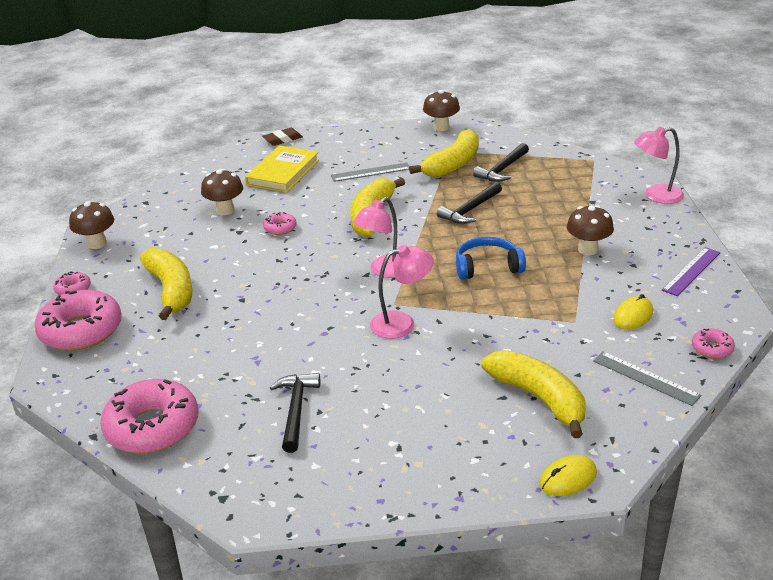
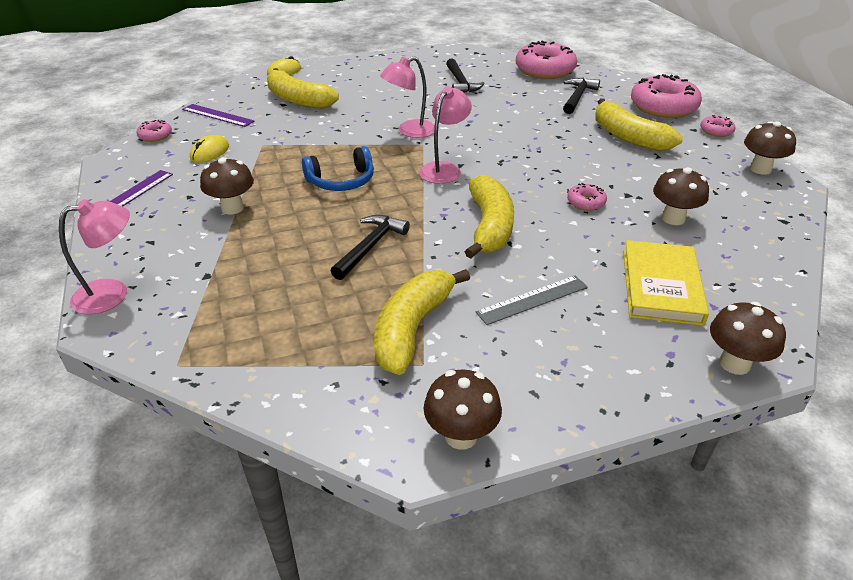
camera: 165 degrees right, 5 degrees up
brown eraser [262,128,303,146] -> brown mushroom [710,302,786,375]
black hammer [473,143,529,182] -> black hammer moved to [563,78,600,114]
grey ruler [593,351,702,406] -> purple ruler [182,104,254,127]

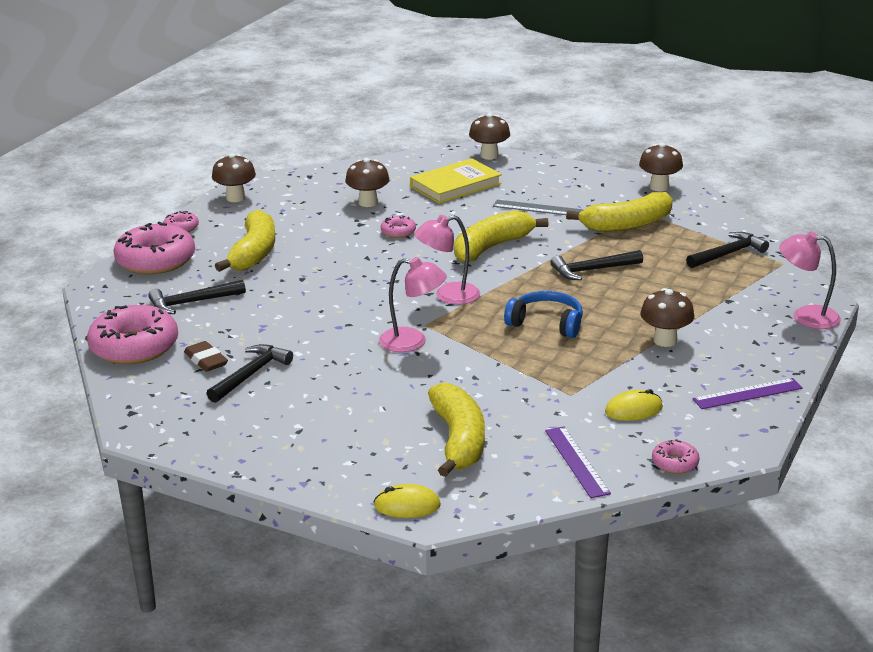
camera: 135 degrees left, 10 degrees down
none -> brown eraser [184,341,228,372]
none -> black hammer [686,232,769,268]

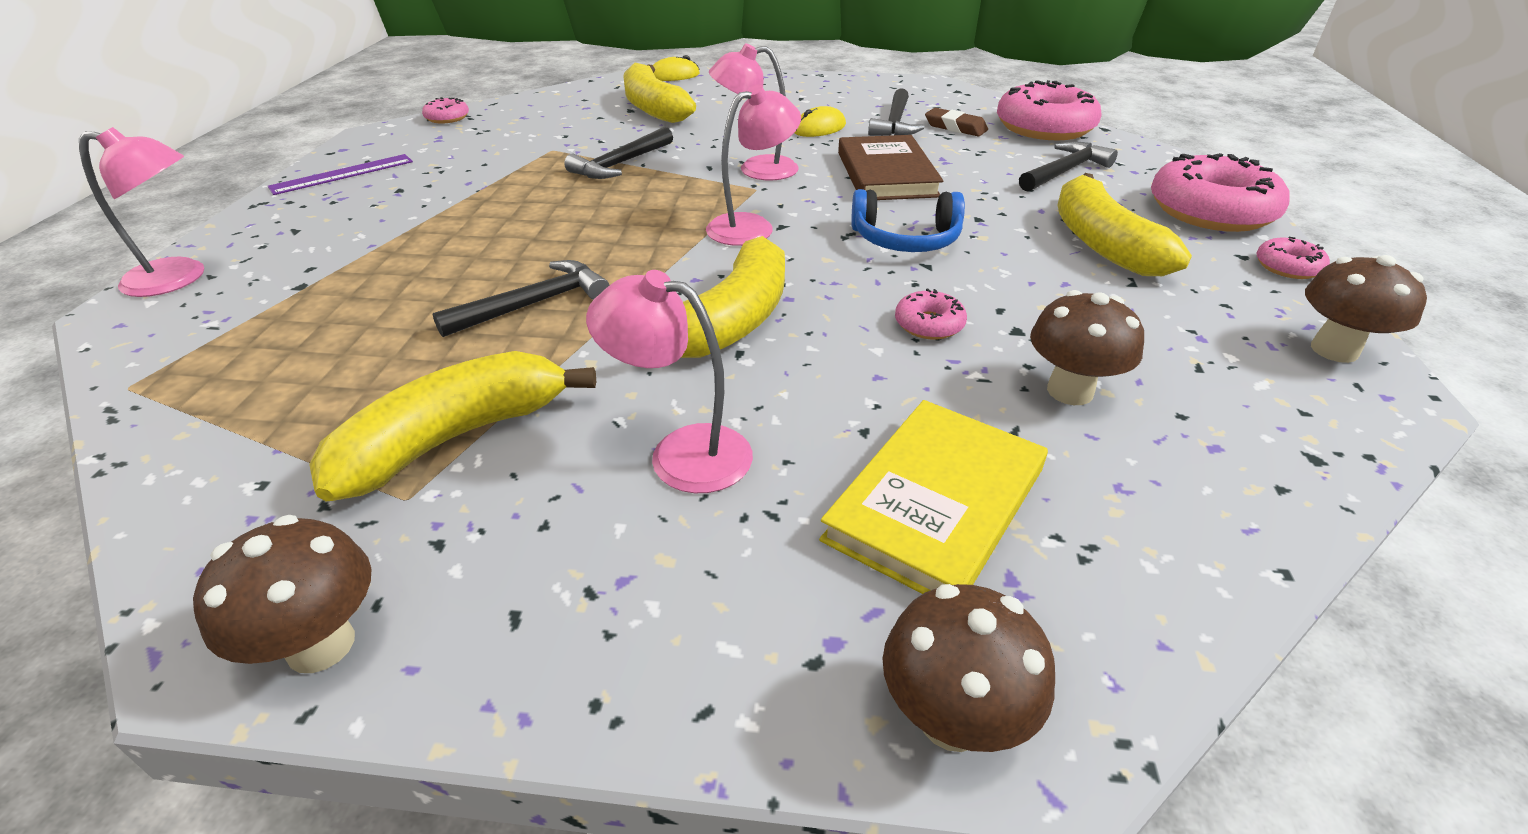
camera: 160 degrees right, 10 degrees up
grey ruler [493,200,583,215] -> pink lamp [586,270,753,493]
blue headphones [504,291,583,338] -> blue headphones moved to [851,189,965,252]
purple ruler [545,426,611,498] -> none
yellow mouse [605,389,663,421] -> yellow mouse moved to [794,106,846,137]
brown mushroom [640,288,694,347] -> none
black hammer [686,232,769,268] -> black hammer moved to [564,127,673,179]
none -> brown book [838,135,943,200]

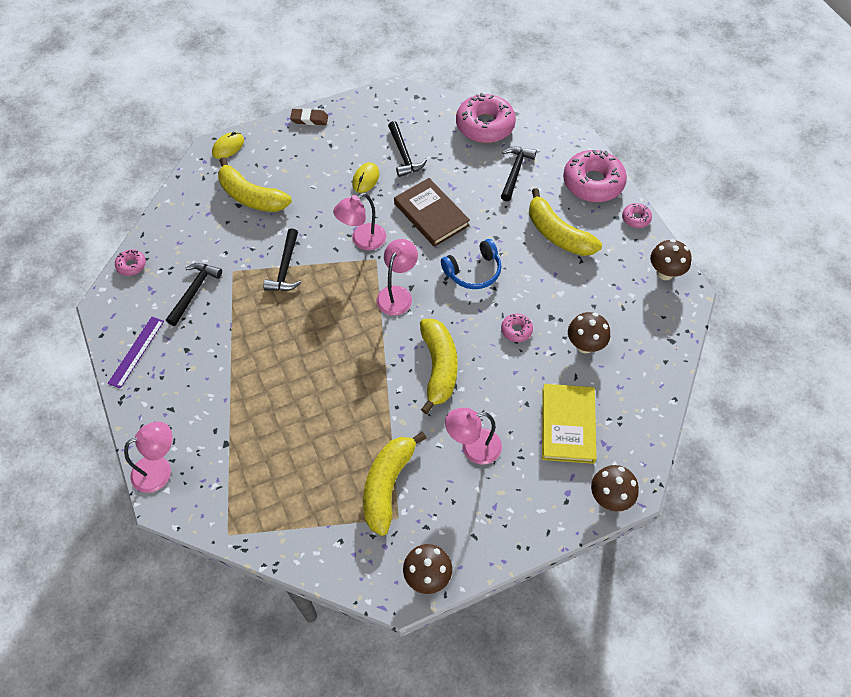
camera: 30 degrees left, 20 degrees up
black hammer [432,260,609,337] -> black hammer moved to [166,263,222,326]
brown eraser [925,108,988,136] -> brown eraser moved to [290,108,328,125]

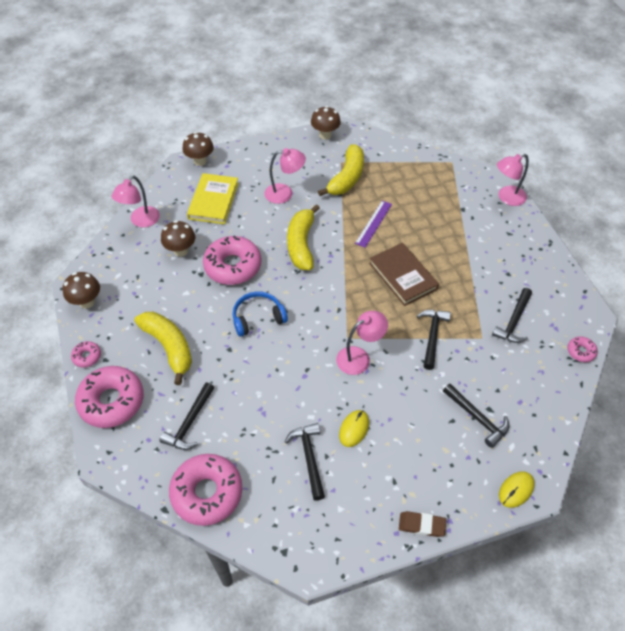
camera: 175 degrees left, 5 degrees down
purple ruler [108,317,164,389] -> purple ruler moved to [355,201,392,248]
yellow banana [218,157,292,212] -> black hammer [443,384,509,448]
pink lamp [376,239,418,315] -> pink lamp moved to [111,176,160,227]
brown book [394,178,470,247] -> brown book moved to [369,243,439,306]
pink donut [501,314,533,342] -> pink donut [203,235,261,285], size x2.18

